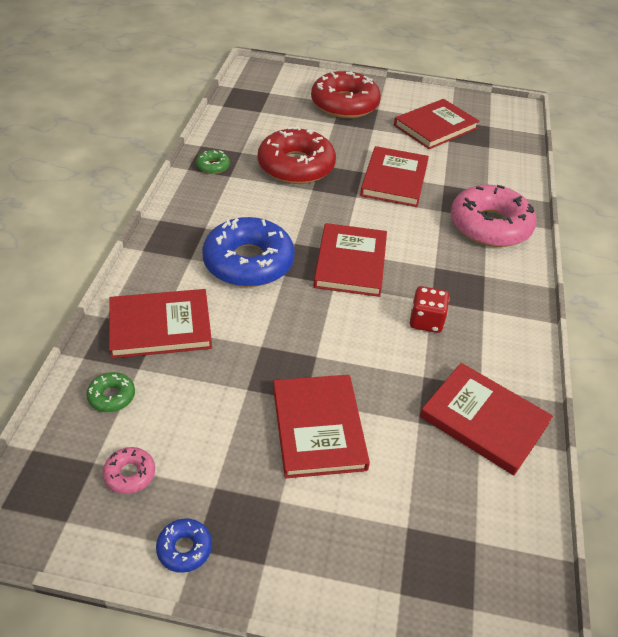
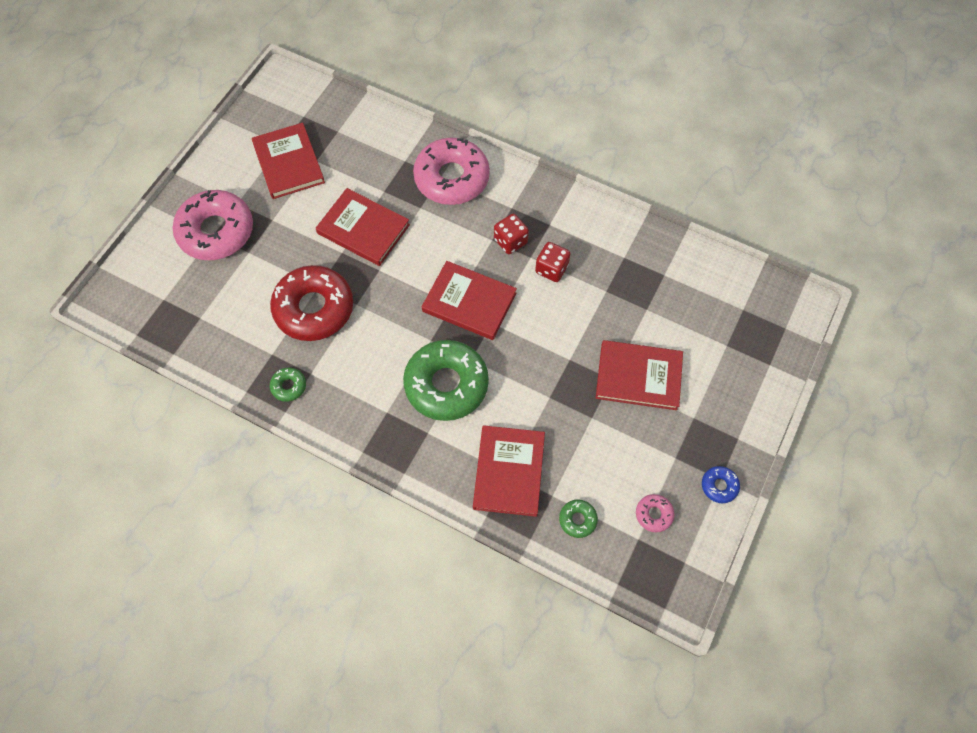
camera: 70 degrees left, 20 degrees up
blue donut [202,217,295,287] -> green donut [403,340,489,421]
red donut [311,71,381,118] -> pink donut [173,190,253,260]
red book [420,363,553,475] -> none
none -> red dice [494,214,529,254]

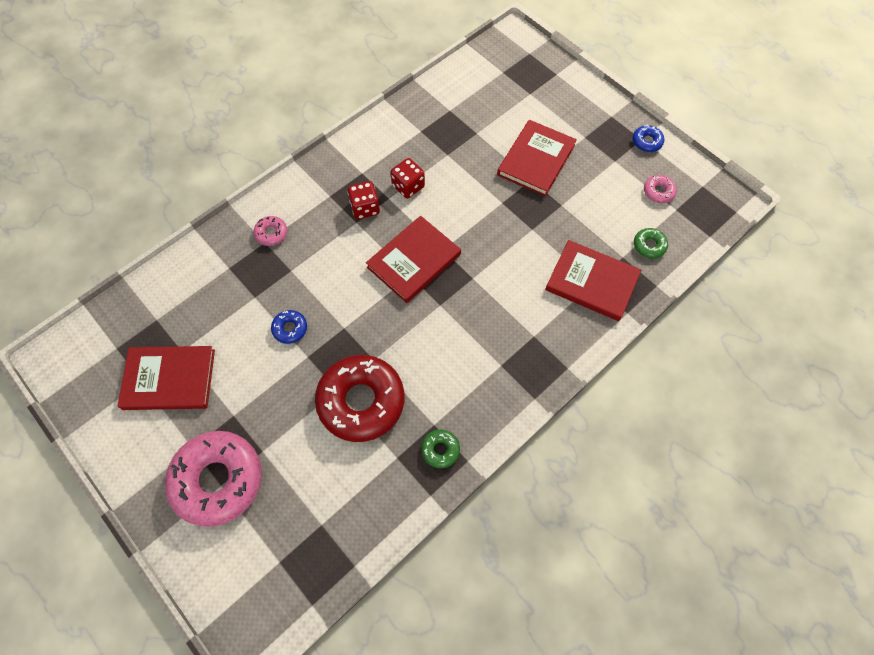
camera: 70 degrees left, 0 degrees up
red book [316,188,410,266] -> blue donut [271,310,307,344]
green donut [403,340,489,421] -> none
pink donut [413,138,490,205] -> pink donut [253,216,287,246], size x0.43

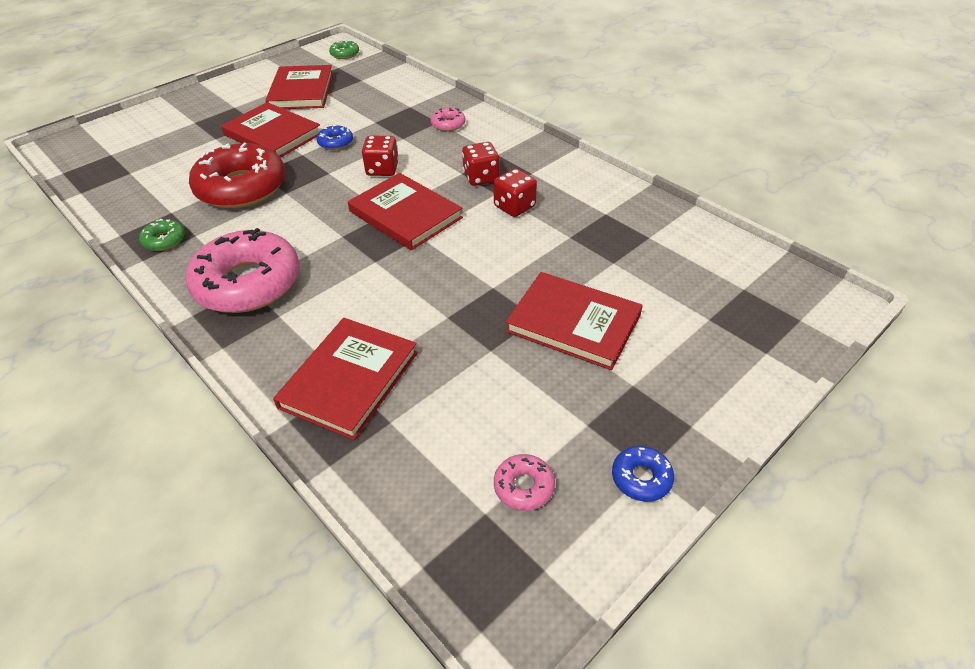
camera: 90 degrees right, 20 degrees down
pink donut [165,431,262,527] -> pink donut moved to [185,228,300,313]
green donut [634,228,668,259] -> green donut moved to [329,40,359,59]
none -> red book [221,102,320,158]
none -> red dice [362,136,399,176]

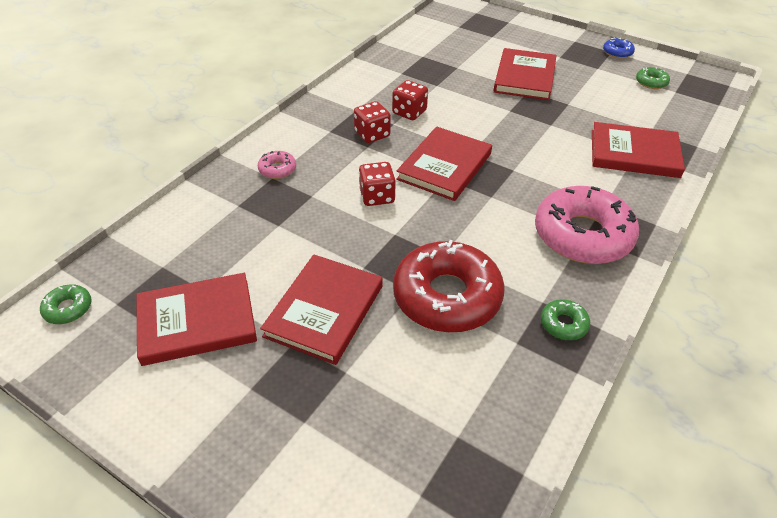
camera: 105 degrees left, 0 degrees up
blue donut [316,125,353,150] -> none
pink donut [494,454,555,511] -> green donut [636,67,670,89]

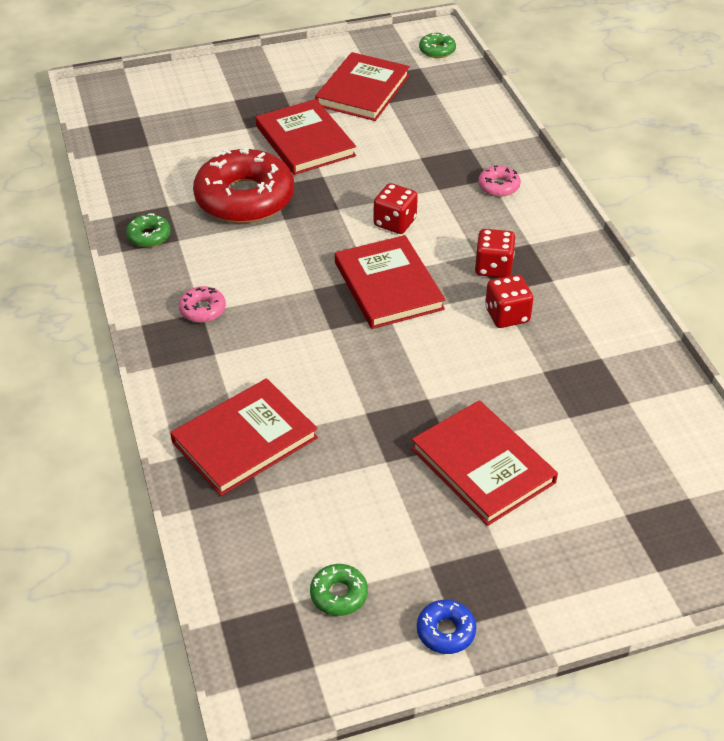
camera: 130 degrees right, 0 degrees up
pink donut [535,186,639,264] -> pink donut [179,286,226,323], size x0.43

